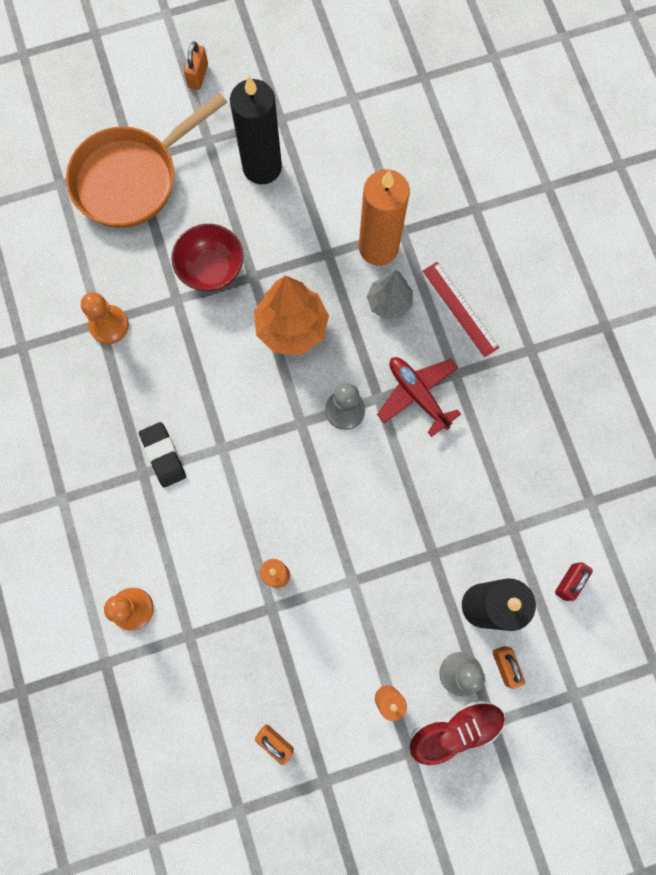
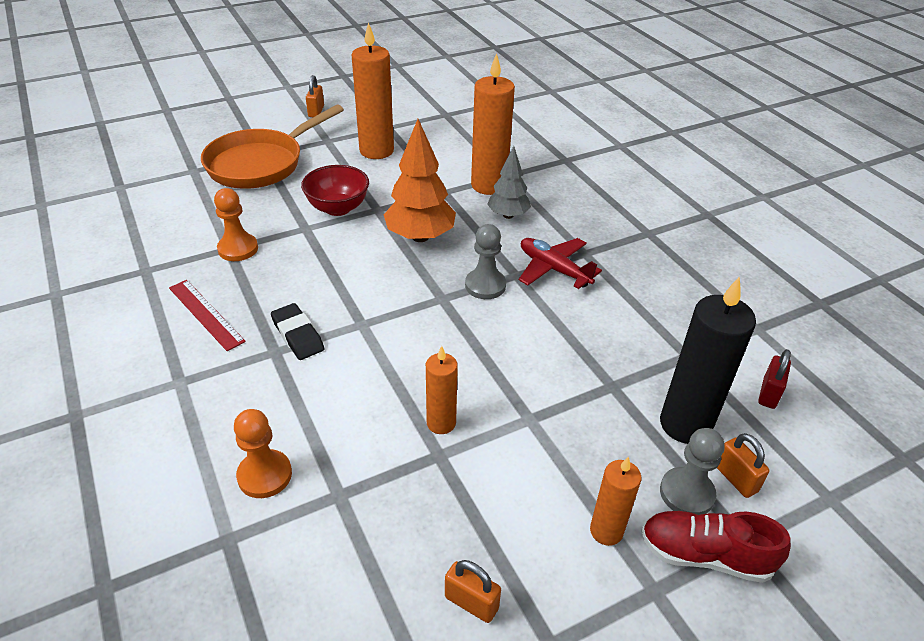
camera: 10 degrees left, 35 degrees down
black candle [230,76,282,184] -> orange candle [352,22,394,159]
red shoe [410,700,505,765] -> red shoe turned 135 degrees counterclockwise [641,511,791,583]
red ruler [423,262,499,357] -> red ruler moved to [169,280,246,351]

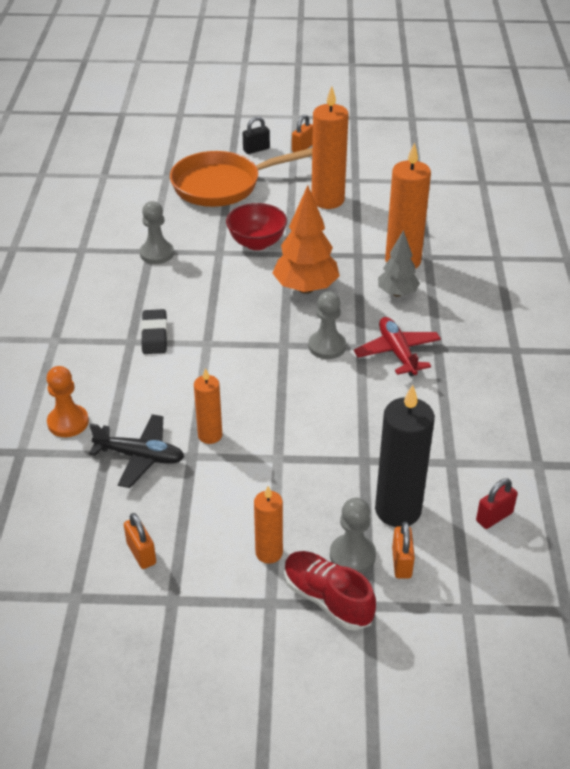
camera: 30 degrees right, 0 degrees up
red ruler [169,280,246,351] -> none
orange pawn [214,188,258,261] -> grey pawn [140,201,174,264]
none -> black plane [89,414,184,488]
none -> black padlock [243,116,270,154]

